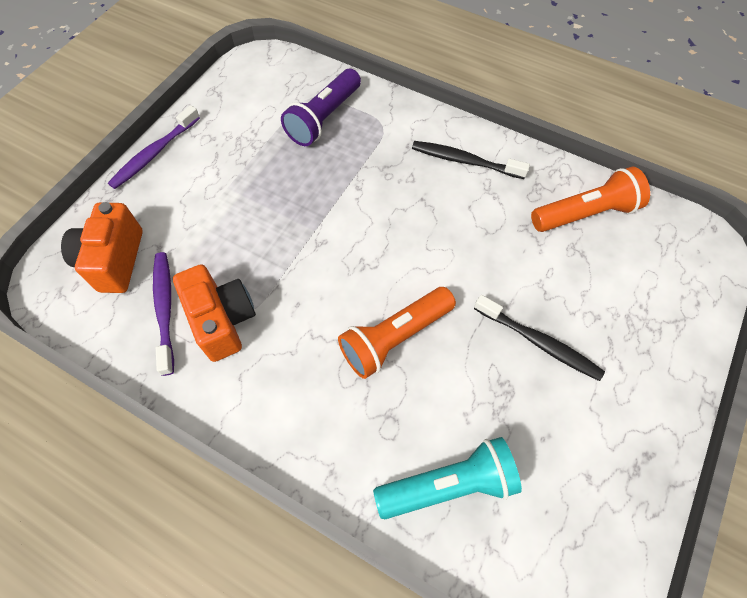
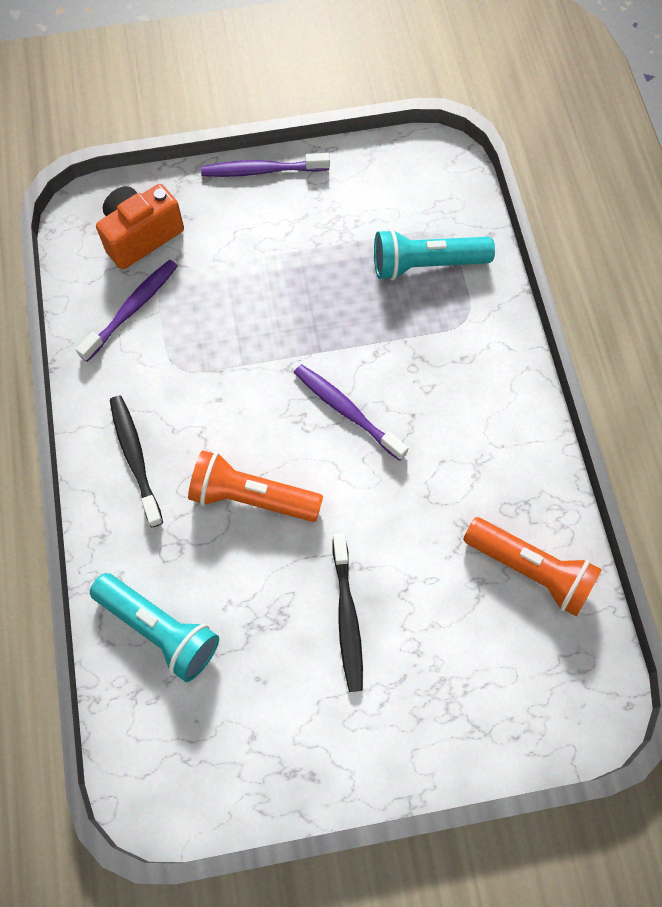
camera: 50 degrees right, 5 degrees up
orange camera [173,264,256,362] -> none
purple flashlight [281,69,361,146] -> turquoise flashlight [374,229,495,280]
black toothbrush [412,141,530,179] -> black toothbrush moved to [110,396,163,527]
none -> purple toothbrush [294,364,408,461]

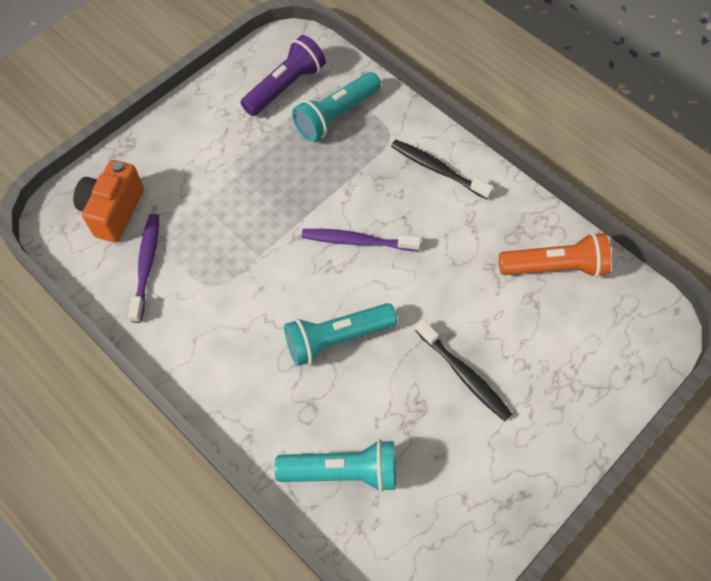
camera: 35 degrees left, 5 degrees down
black toothbrush [110,396,163,527] -> black toothbrush moved to [391,140,494,200]
orange flashlight [188,450,323,522] -> turquoise flashlight [284,303,397,366]
purple toothbrush [201,153,330,177] -> none
none -> purple flashlight [240,35,326,116]

